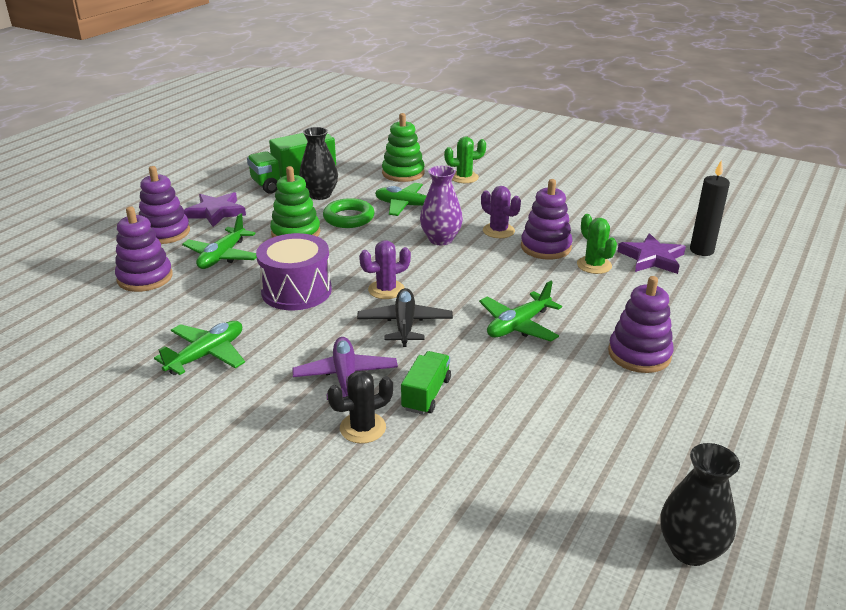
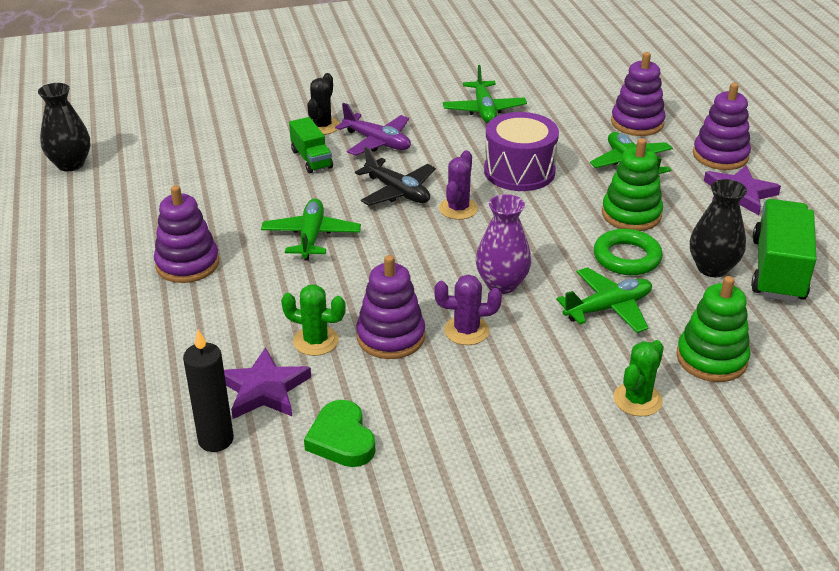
camera: 135 degrees right, 5 degrees up
none -> green heart [304,400,376,467]

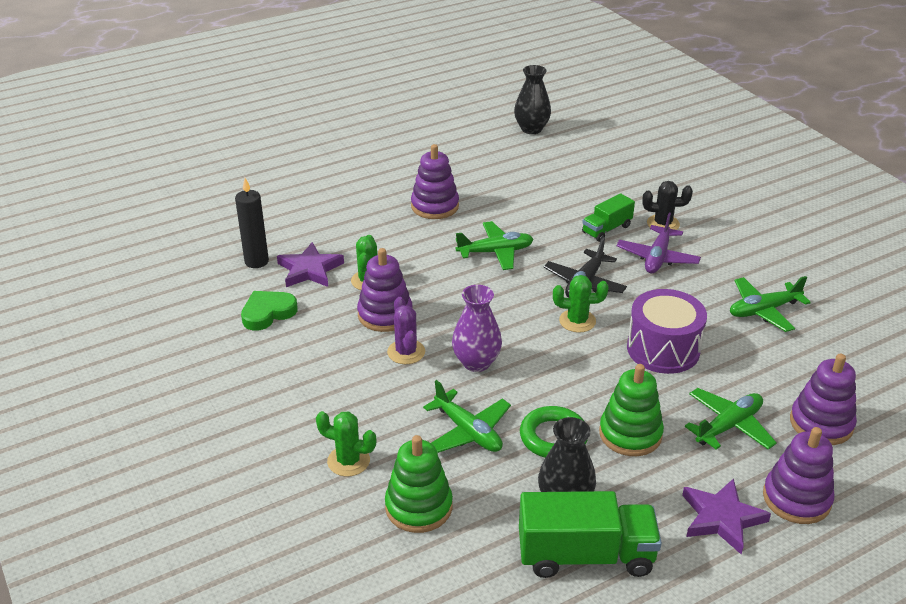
camera: 75 degrees right, 0 degrees up
purple cactus [439,150,478,220] -> green cactus [553,275,608,333]

